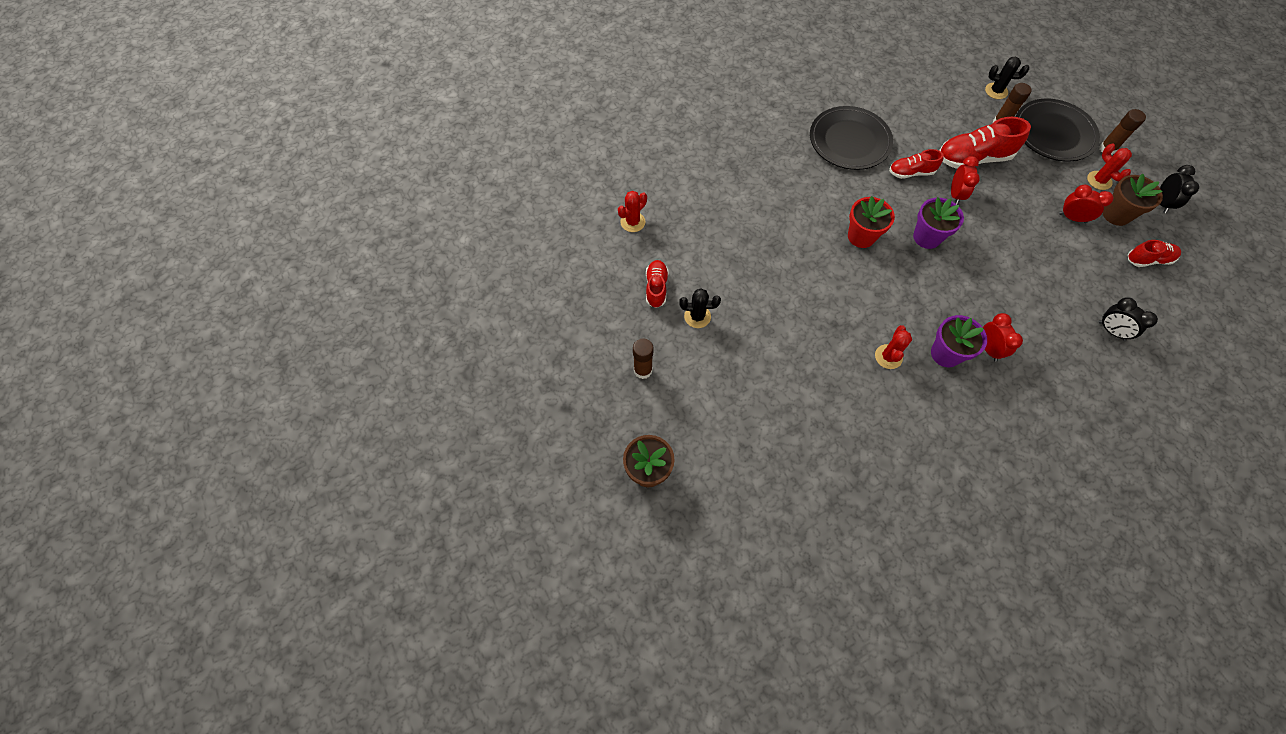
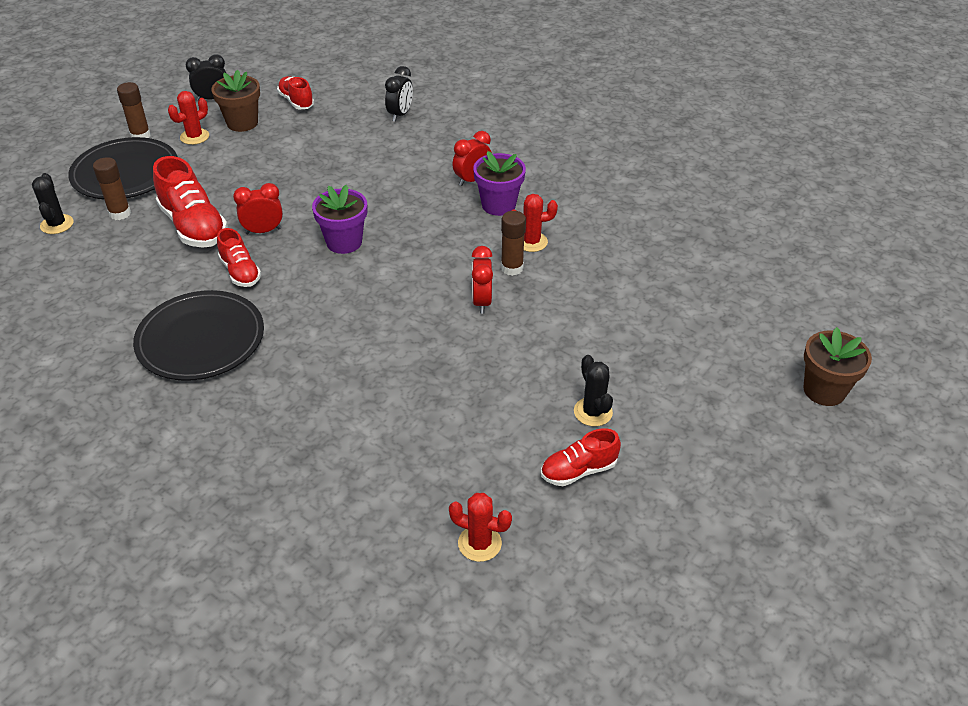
camera: 115 degrees left, 20 degrees down
brown glue stick [633,338,654,379] -> brown glue stick moved to [501,211,526,276]
red flower pot [848,196,895,248] -> none
red clock [1059,185,1113,223] -> red clock moved to [472,246,493,314]

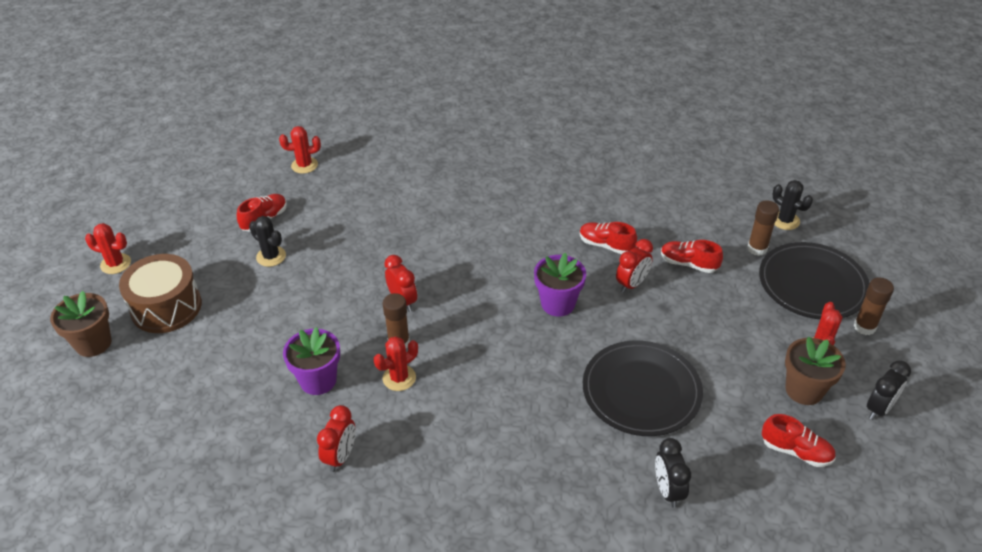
camera: 150 degrees right, 0 degrees up
black plate [133,290,264,381] -> black plate moved to [583,340,703,436]
red shoe [153,156,228,248] -> red shoe [661,240,723,273], size x0.59
red clock [452,131,492,186] -> red clock moved to [317,405,356,472]
purple flower pot [473,151,526,216] -> purple flower pot moved to [283,327,340,395]
none -> red cactus [85,223,131,274]
none -> brown drum [119,254,202,333]

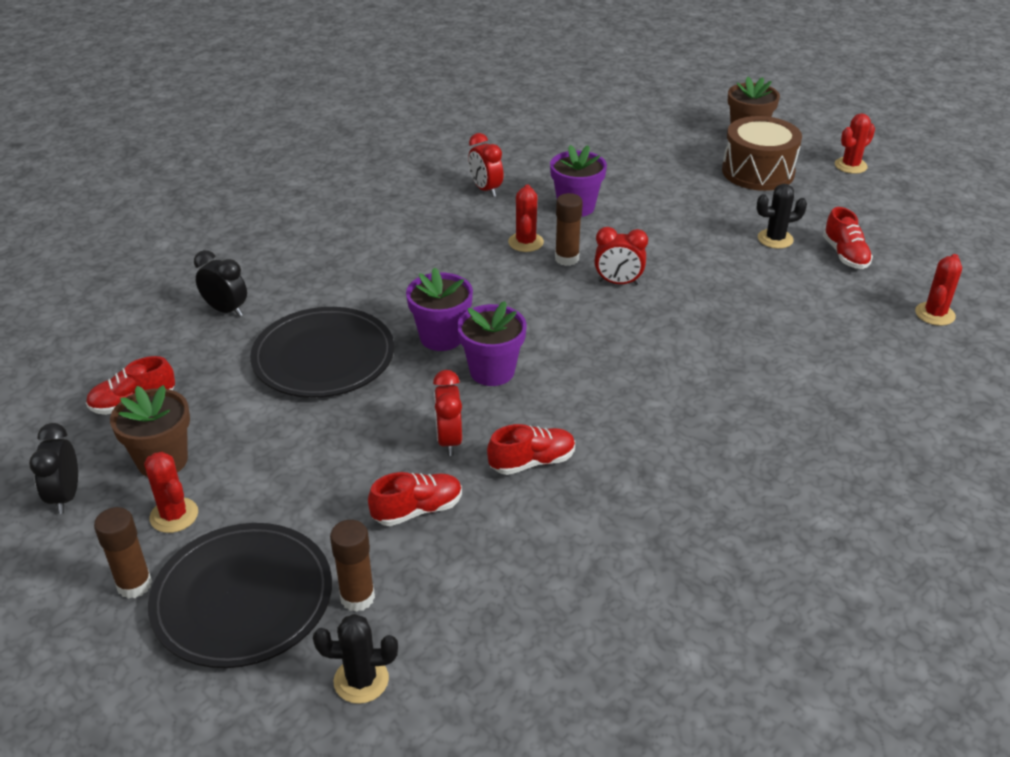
camera: 130 degrees right, 5 degrees down
none -> purple flower pot [406,267,473,351]

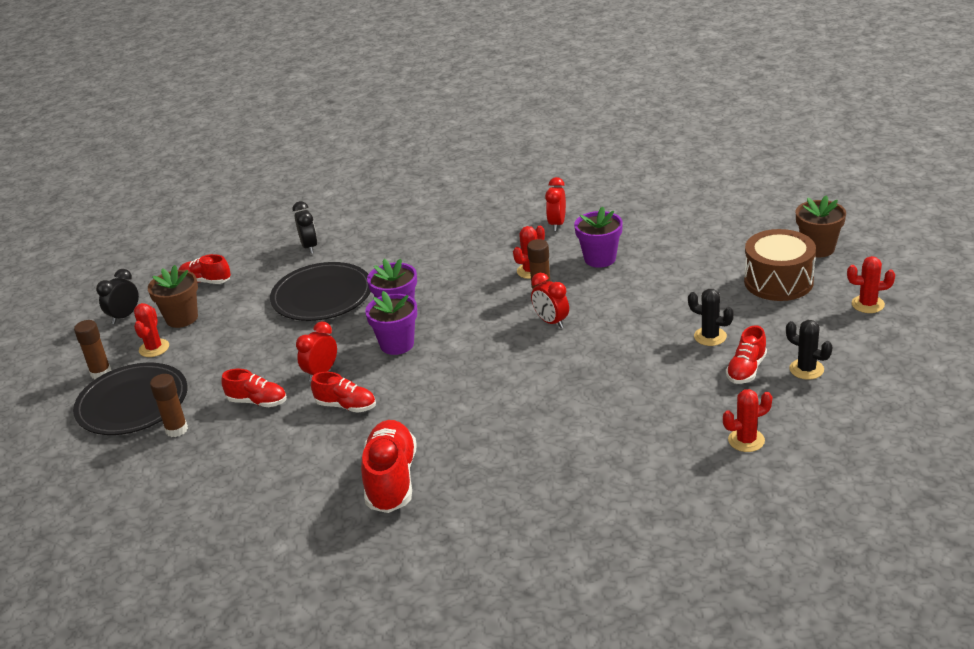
camera: 45 degrees right, 5 degrees down
black cactus [313,614,398,704] -> black cactus moved to [786,320,832,380]
none -> red shoe [361,420,416,513]

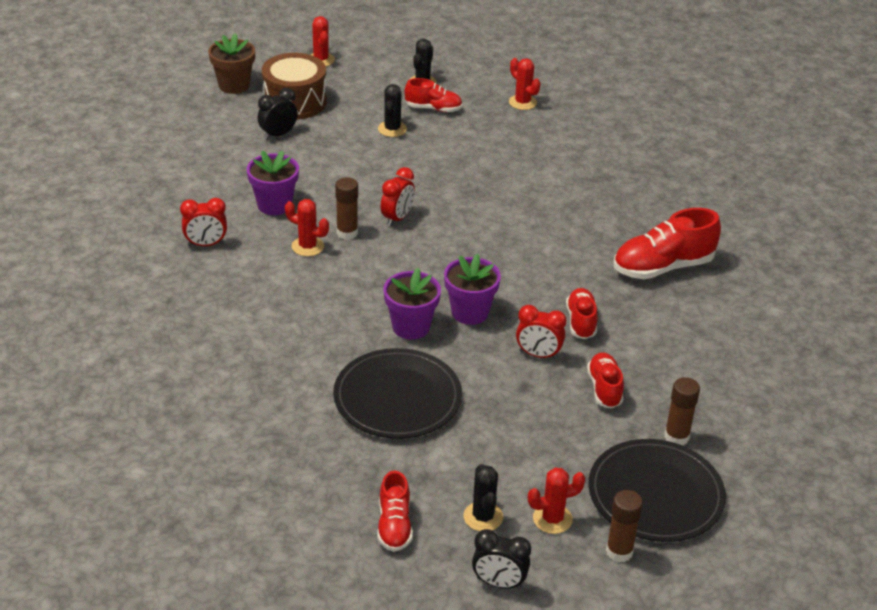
camera: 115 degrees left, 5 degrees up
brown flower pot [148,265,198,328] -> black cactus [463,464,503,531]
black clock [293,201,318,254] -> black clock moved to [258,88,298,140]

